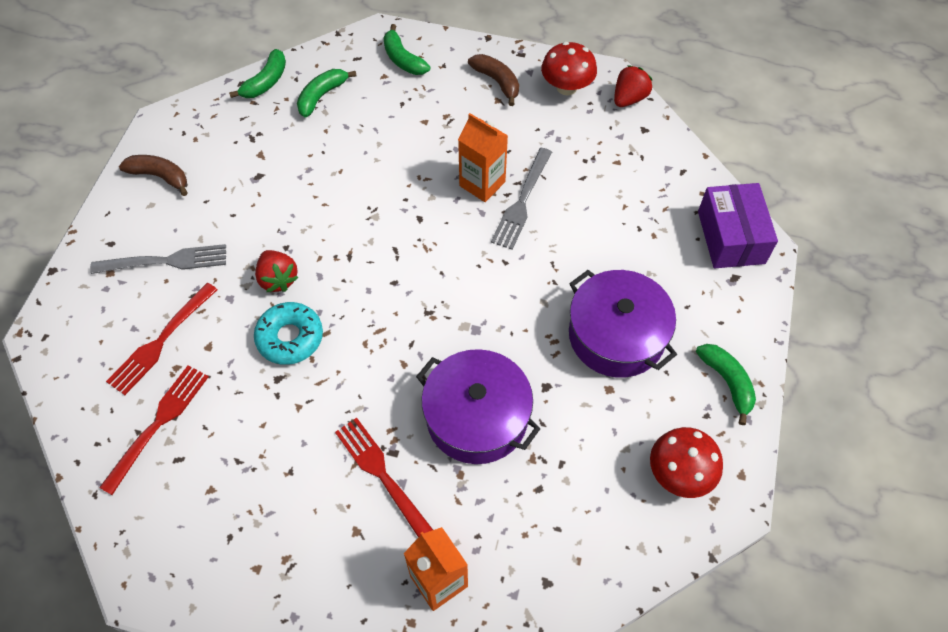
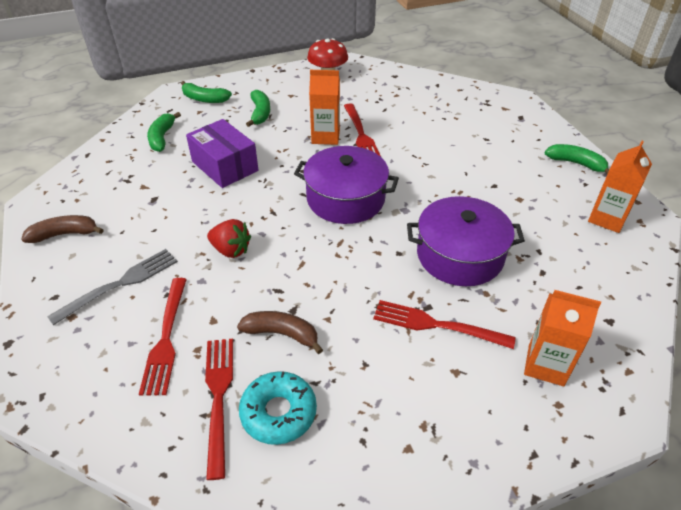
camera: 35 degrees left, 15 degrees down
green banana [229,49,286,98] -> green banana moved to [246,90,270,127]
turquoise donut [254,302,323,365] -> turquoise donut moved to [239,371,317,445]
brown banana [468,54,519,106] -> brown banana moved to [237,311,323,354]
grey fork [491,148,552,250] -> red fork [344,103,381,157]
purple pot [569,270,677,378] -> purple pot moved to [294,146,399,224]
red strawberry [614,65,652,107] -> none
red mushroom [650,427,723,498] -> orange carton [588,141,652,233]
purple box [698,183,778,268] -> purple box moved to [186,119,258,188]

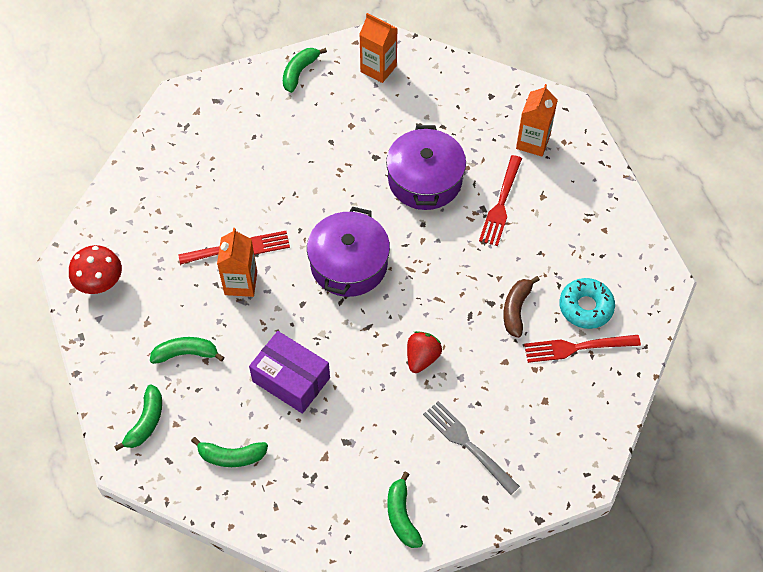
camera: 90 degrees left, 15 degrees up
brown banana [21,215,104,243] -> green banana [387,471,423,548]
red fork [139,278,187,396] -> none
purple box [186,119,258,188] -> purple box turned 75 degrees clockwise [249,331,330,414]

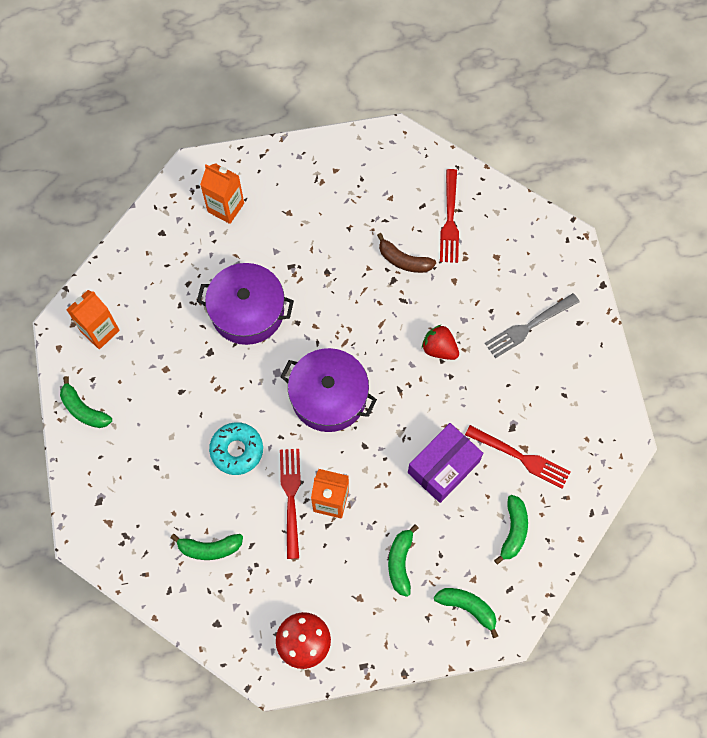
camera: 80 degrees left, 10 degrees up
green banana [387,471,423,548] -> green banana moved to [171,534,243,560]
red fork [479,155,522,246] -> red fork moved to [465,425,571,489]
turquoise donut [559,278,615,329] -> turquoise donut moved to [209,422,263,475]

